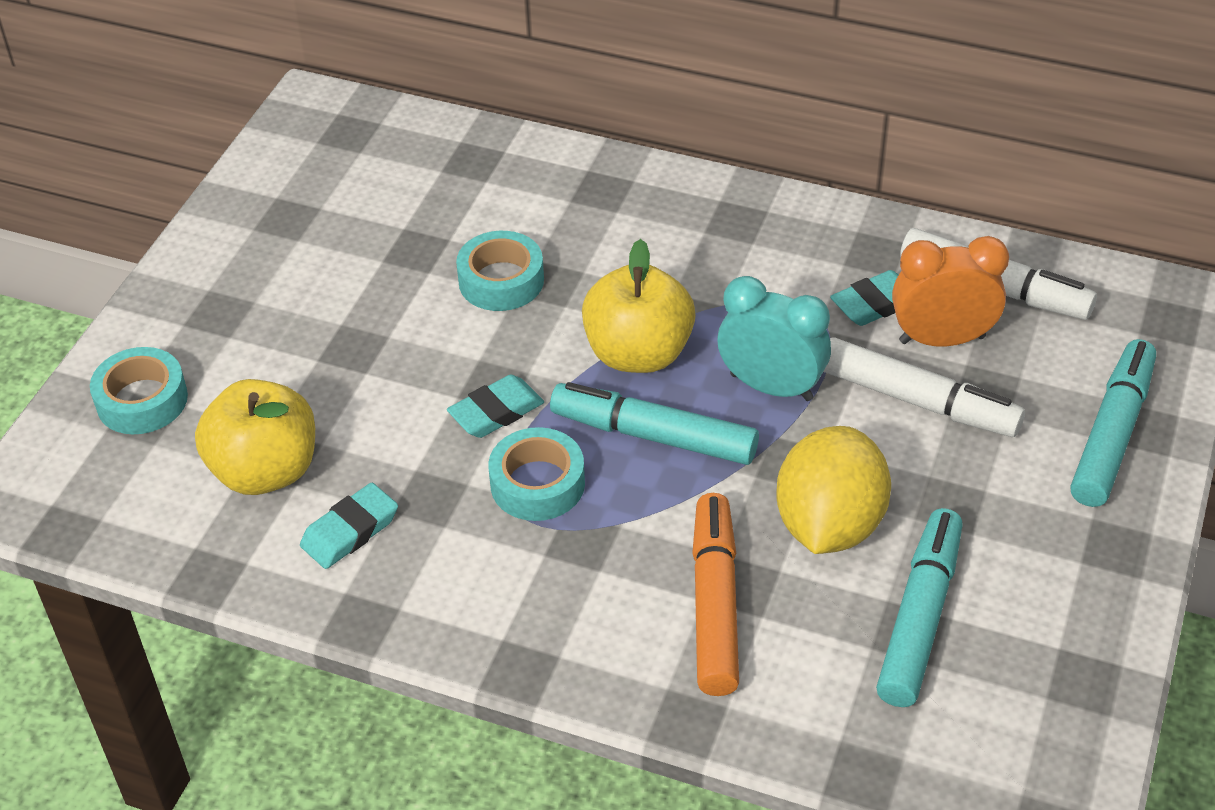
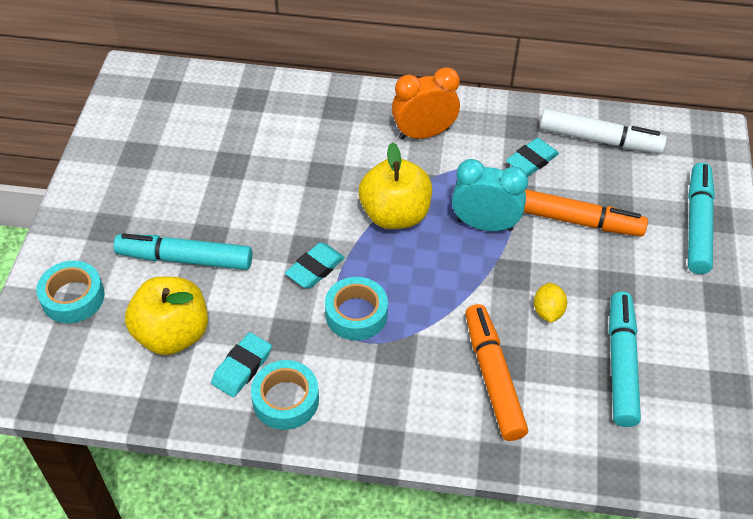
camera: 15 degrees left, 5 degrees up
turquoise tape [456,231,544,311] -> turquoise tape moved to [251,360,319,430]
turquoise marker [550,382,759,465] -> turquoise marker moved to [113,234,252,270]
yellow lemon [776,426,891,554] -> yellow lemon [534,283,567,323], size x0.46
white marker [823,337,1025,437] -> orange marker [524,189,648,237]
orange clock [892,236,1009,346] -> orange clock moved to [392,67,460,140]

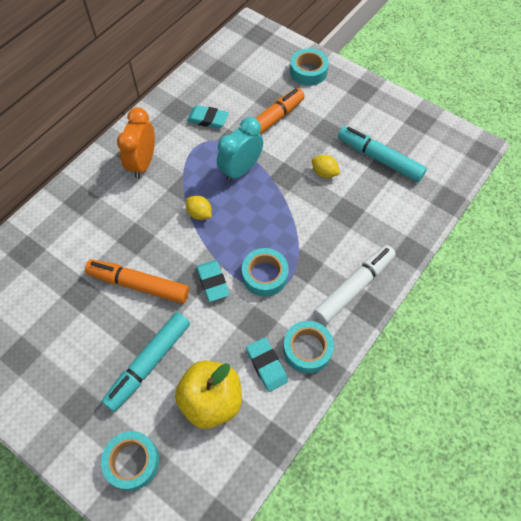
camera: 60 degrees left, 10 degrees up
yellow apple [359,143,432,229] -> yellow lemon [186,195,212,220]
orange marker [465,304,528,441] -> orange marker moved to [85,259,189,304]
turquoise eraser [506,138,559,176] -> turquoise eraser turned 60 degrees counterclockwise [187,105,229,129]
white marker [540,109,667,154] -> white marker moved to [313,245,396,324]
turquoise marker [688,163,715,274] -> turquoise tape [290,48,329,86]

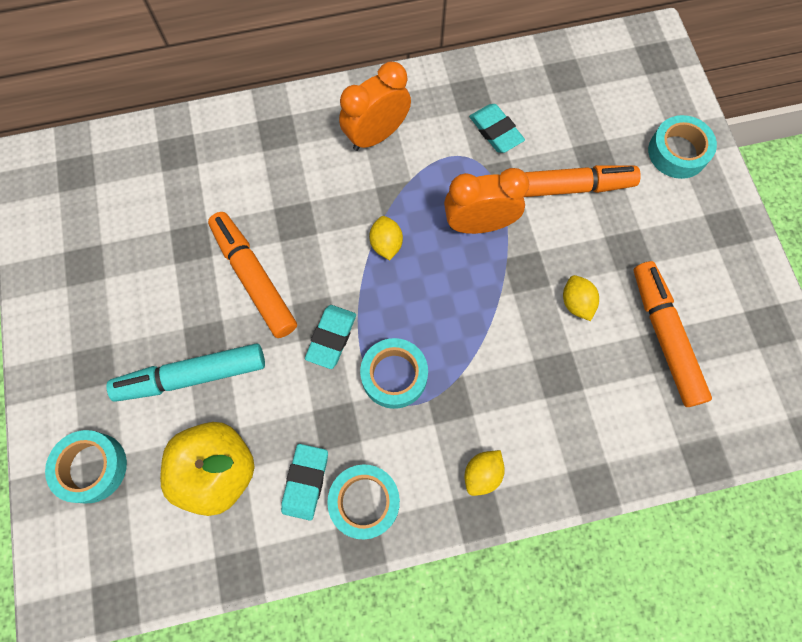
camera: 40 degrees right, 10 degrees up
turquoise clock [217,117,263,182] -> orange clock [444,168,529,234]
white marker [313,245,396,324] -> yellow lemon [465,450,505,496]
turquoise marker [338,126,427,182] -> orange marker [634,261,712,407]

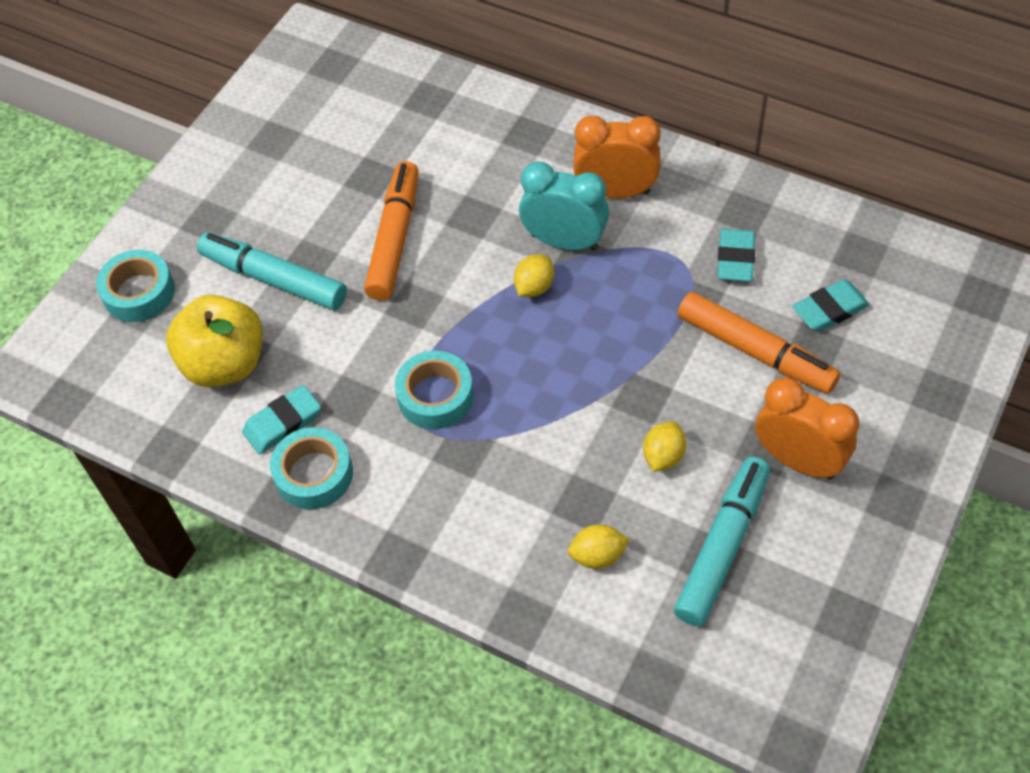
camera: 45 degrees right, 15 degrees down
turquoise eraser [305,305,356,369] -> turquoise eraser moved to [792,279,870,332]
orange clock [444,168,529,234] -> orange clock moved to [755,377,859,480]
yellow lemon [465,450,505,496] -> yellow lemon moved to [568,524,630,569]
orange marker [634,261,712,407] -> turquoise marker [674,457,770,626]
turquoise tape [648,115,717,179] -> none
none -> turquoise clock [519,161,609,251]

